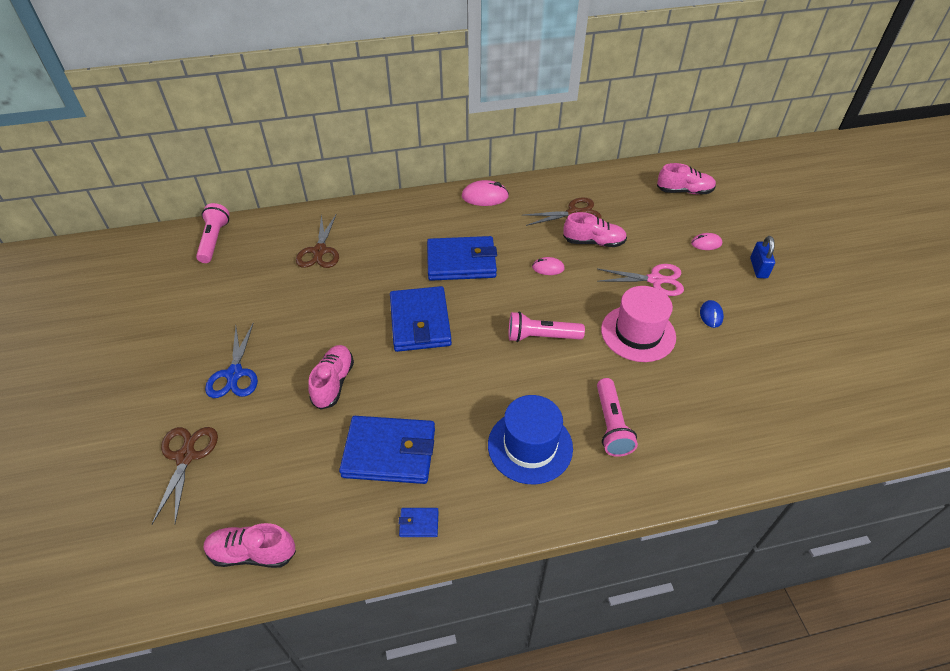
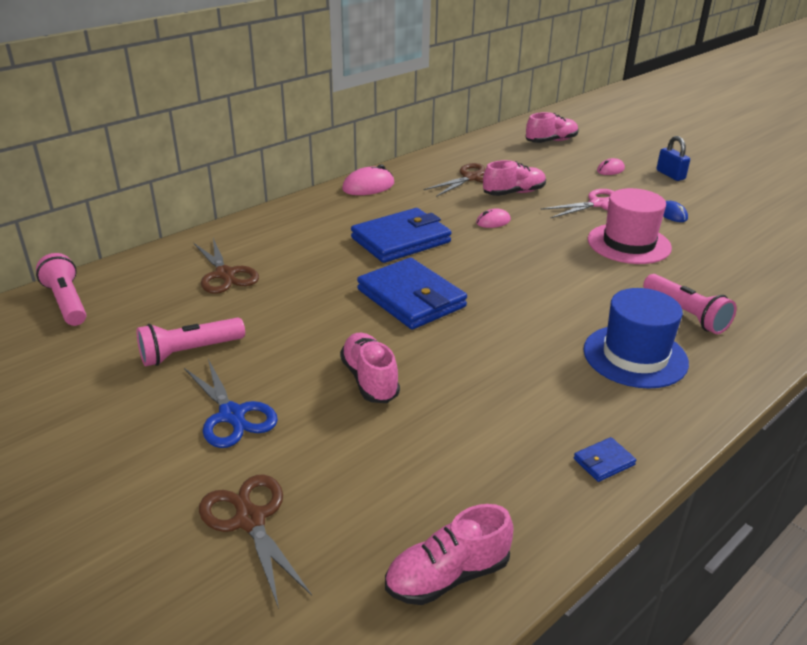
camera: 30 degrees left, 15 degrees down
blue wallet [339,416,435,484] -> none
pink flashlight [509,312,585,342] -> pink flashlight moved to [137,318,245,366]

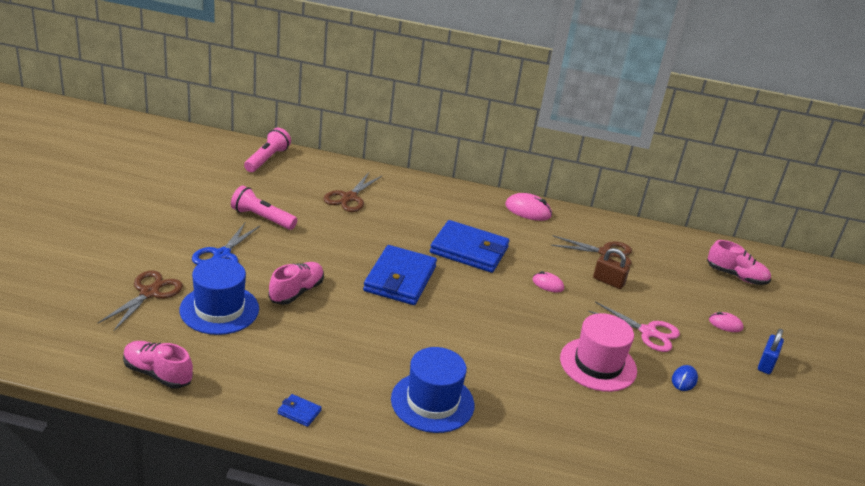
camera: 50 degrees right, 0 degrees up
pink shoe [483,160,546,196] -> brown padlock [593,248,630,289]
pink flashlight [643,274,737,334] -> none
none -> blue hat [180,258,259,335]

